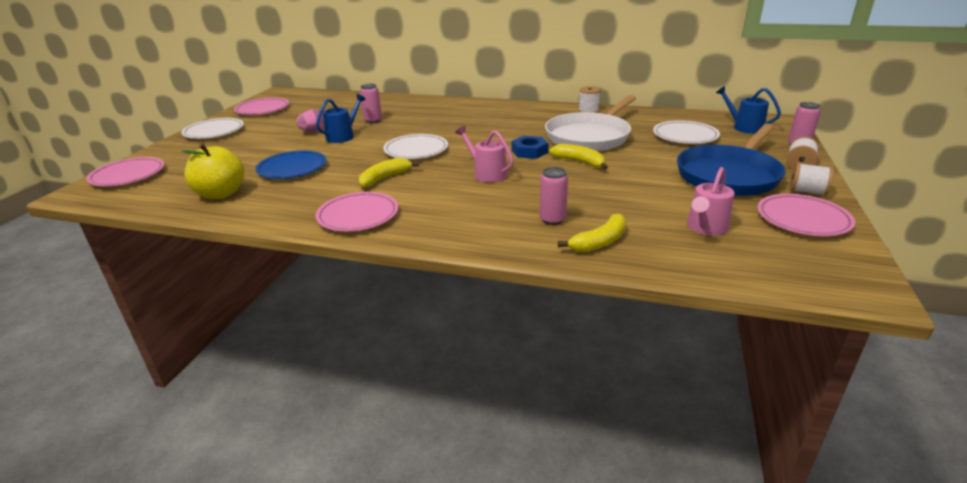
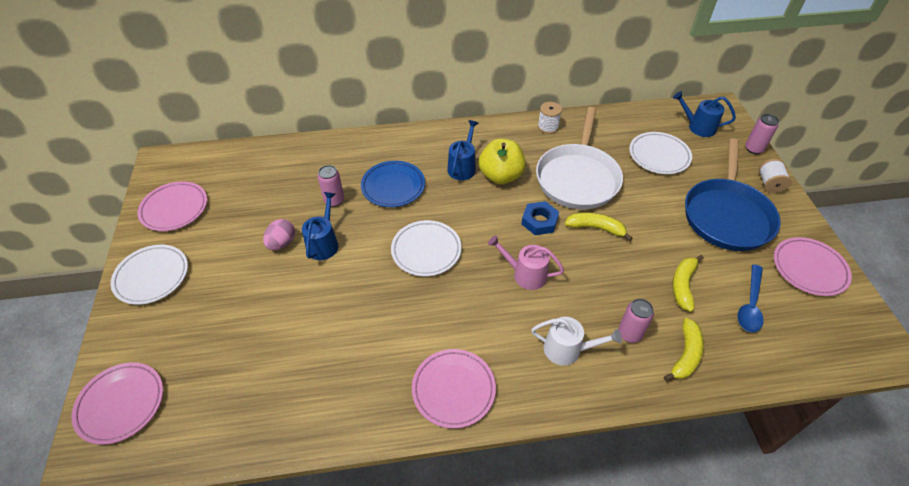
camera: 25 degrees left, 20 degrees up
yellow apple [181,144,245,199] -> yellow apple moved to [479,139,526,184]
blue plate [256,150,327,179] -> blue plate moved to [361,161,425,207]
yellow banana [359,158,419,188] -> yellow banana moved to [672,255,704,312]
pink watering can [687,167,735,236] -> blue spoon [738,264,764,333]
white spool [790,162,834,196] -> none
none -> blue watering can [447,120,478,180]
none -> white watering can [531,317,622,366]

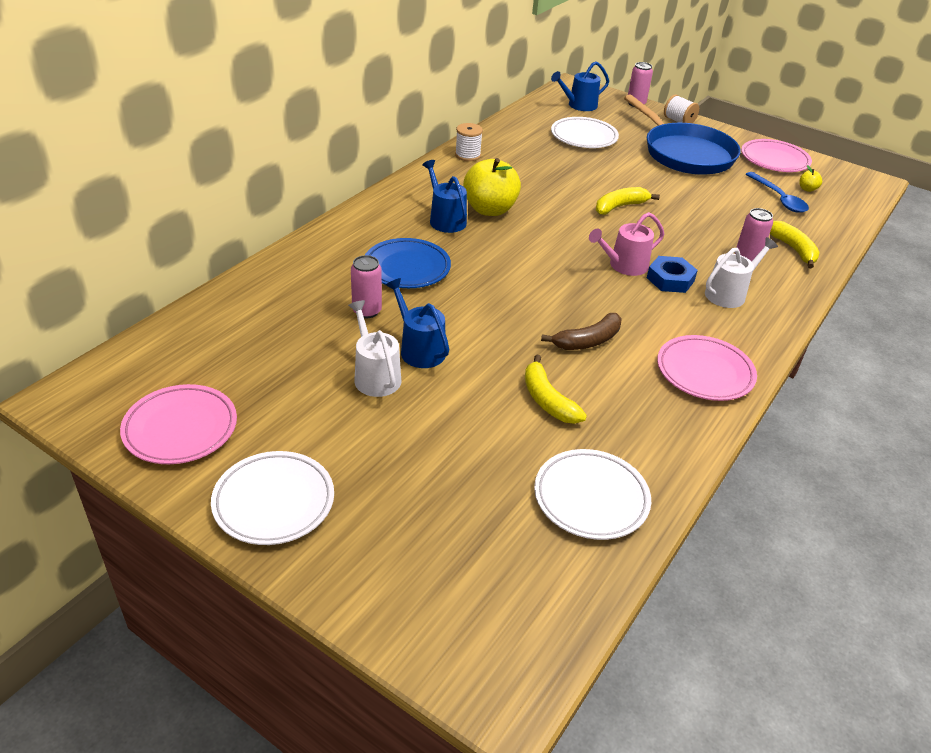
camera: 50 degrees left, 10 degrees down
pink plate [71,362,163,445] -> none
pink egg [263,219,295,250] -> white watering can [348,300,401,397]
white plate [391,220,461,276] -> white plate moved to [534,449,651,540]
blue nut [521,201,559,235] -> blue nut moved to [647,256,698,293]
white pan [536,107,623,209] -> none
yellow banana [672,255,704,312] -> yellow banana moved to [525,354,587,424]
none -> brown banana [541,313,621,350]
none -> yellow apple [799,165,822,192]

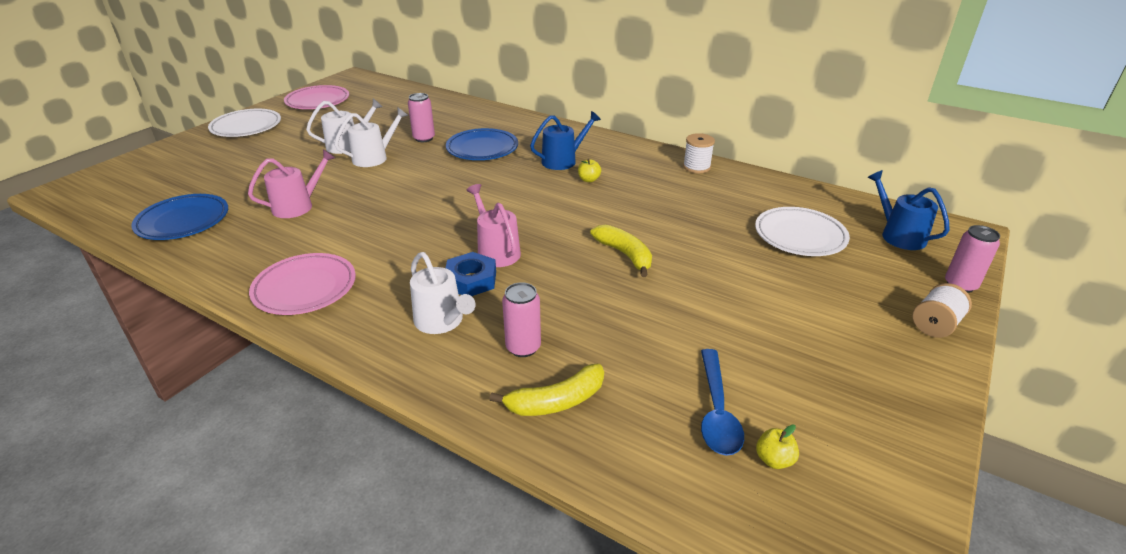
camera: 90 degrees right, 5 degrees down
blue watering can [386,278,449,368] -> white watering can [334,108,408,167]
yellow apple [463,158,521,216] -> yellow apple [578,159,601,182], size x0.41
yellow banana [525,354,587,424] -> pink watering can [248,149,335,218]
white plate [534,449,651,540] -> blue plate [131,194,228,240]
brown banana [541,313,621,350] -> none
blue pan [624,94,741,175] -> none
pink plate [741,139,812,172] -> none
blue spoon [746,172,809,213] -> blue spoon turned 60 degrees counterclockwise [701,349,744,456]

